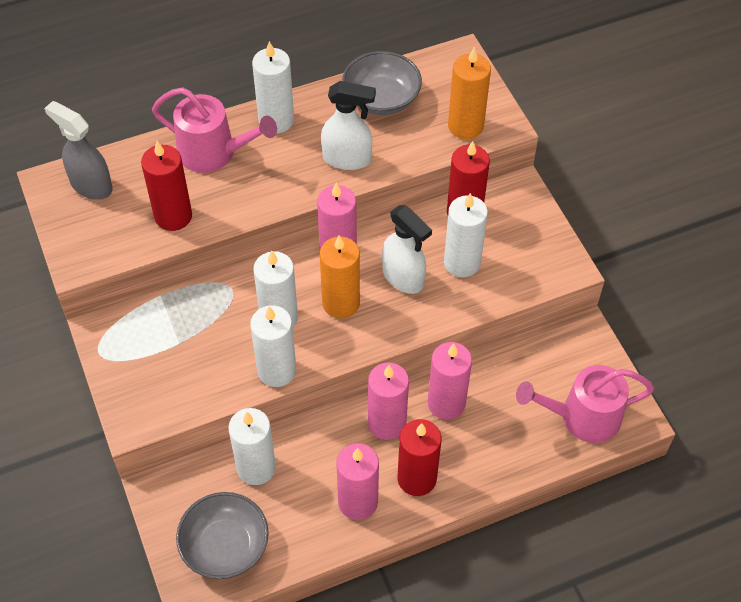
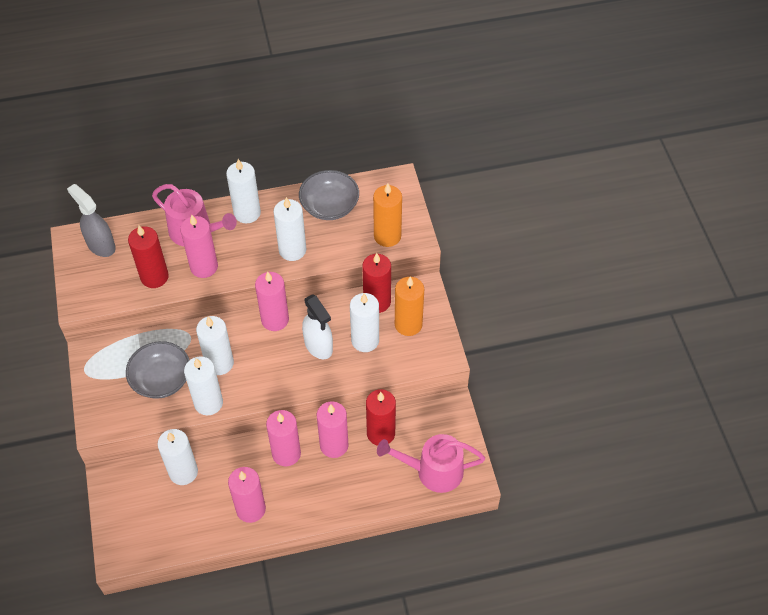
camera: 10 degrees right, 0 degrees up
grey bowl [176,492,269,579] -> grey bowl moved to [126,341,189,399]
orange candle [320,235,360,318] -> orange candle moved to [395,277,424,336]
white spray bottle [321,81,376,170] -> white candle [273,197,306,261]
red candle [397,419,441,496] -> red candle moved to [366,389,396,446]
none -> pink candle [180,215,218,278]

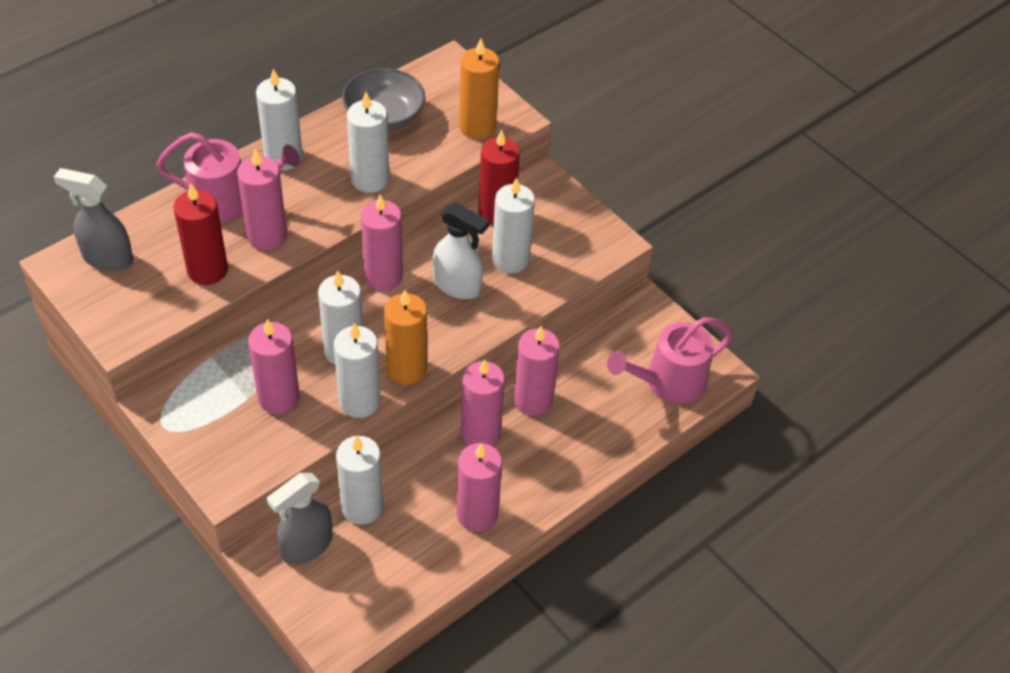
camera: 30 degrees left, 5 degrees down
grey bowl [126,341,189,399] -> pink candle [248,319,300,414]
red candle [366,389,396,446] -> none
orange candle [395,277,424,336] -> orange candle moved to [384,290,427,385]
none -> grey spray bottle [267,473,332,565]

